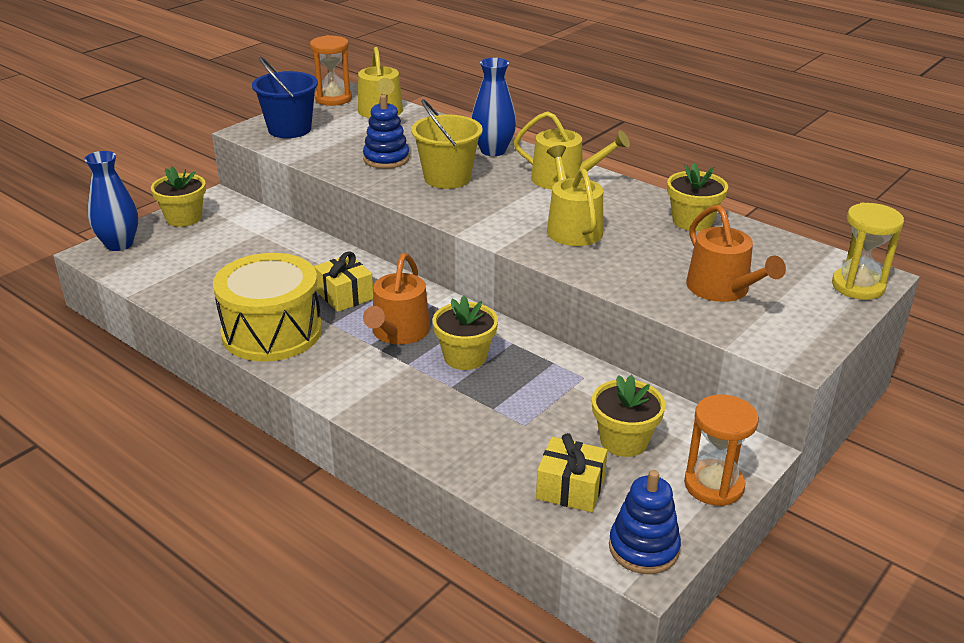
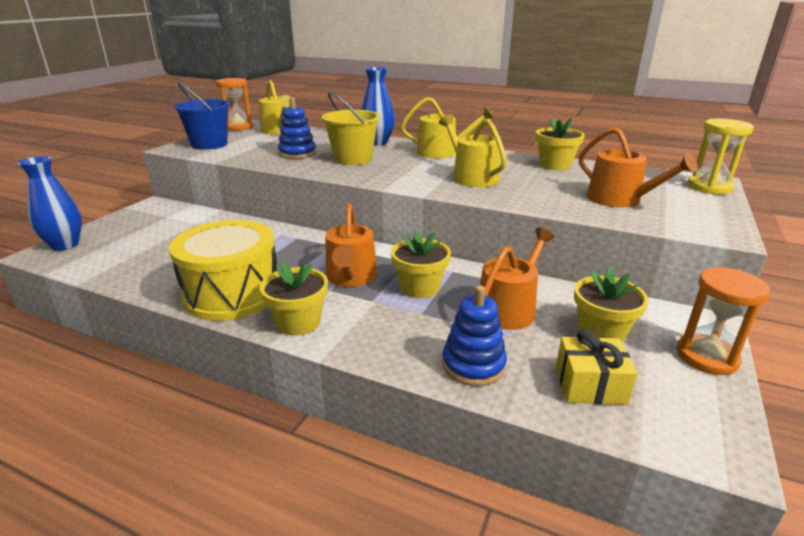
camera: 15 degrees left, 5 degrees down
yellow flower pot [151,166,206,227] -> yellow flower pot moved to [259,261,328,336]
yellow gift [314,251,373,312] -> none
blue stacking toy [609,470,681,574] -> blue stacking toy moved to [442,285,507,386]
none -> orange watering can [480,228,555,330]

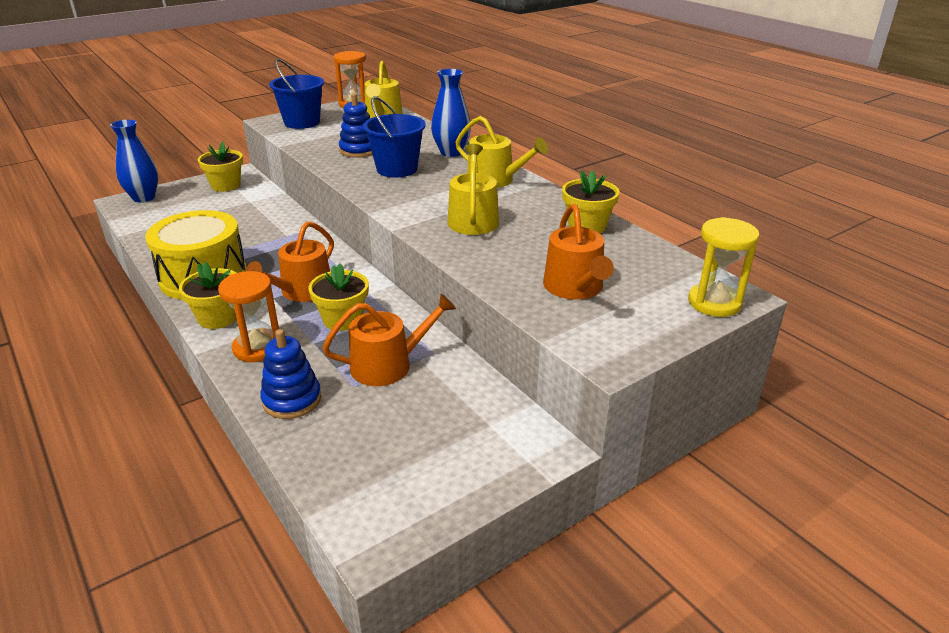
camera: 30 degrees right, 5 degrees up
yellow bucket [322,92,380,165] -> blue bucket [363,96,426,178]
yellow gift [556,329,637,405] -> none
yellow flower pot [574,267,648,343] -> yellow flower pot moved to [198,142,243,192]
orange hourglass [677,267,770,375] -> orange hourglass moved to [218,271,279,363]

